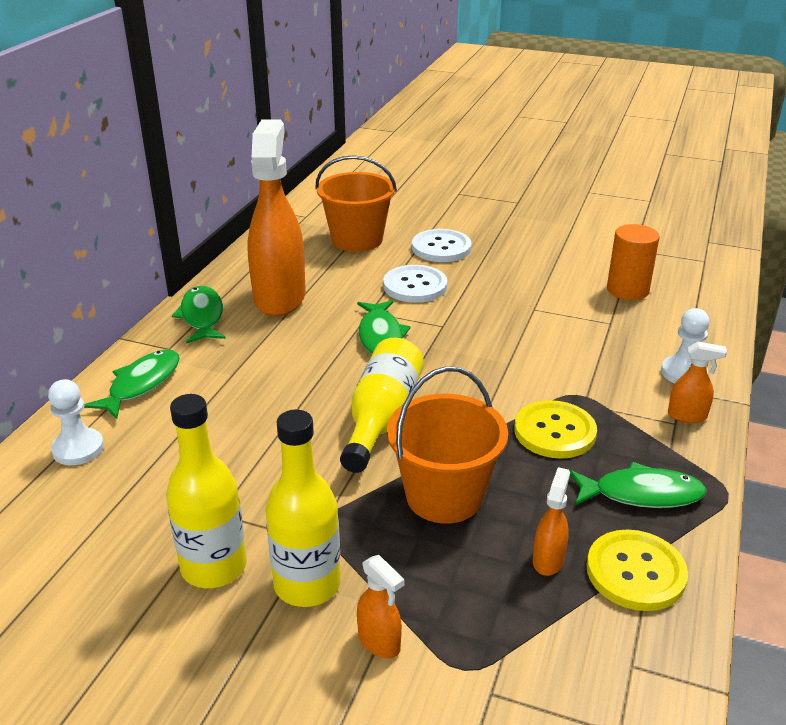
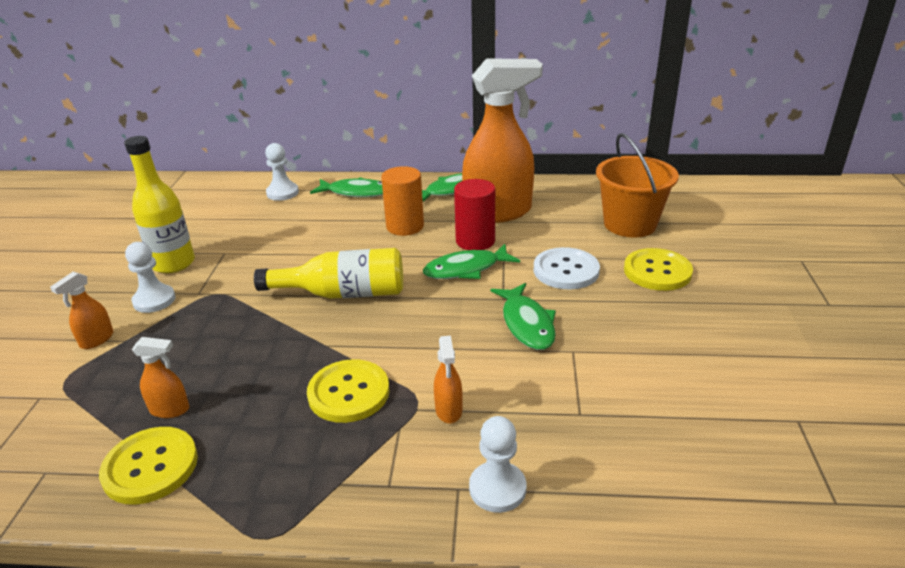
camera: 75 degrees right, 0 degrees up
yellow bottle [265,409,341,607] -> white pawn [125,242,175,313]
orange bucket [387,366,508,523] -> none
white button [412,229,472,262] -> yellow button [624,248,693,291]
green fish [569,462,706,508] -> green fish moved to [491,283,556,350]
orange cylinder [607,224,660,300] -> orange cylinder moved to [381,166,424,236]
orange spray bottle [668,341,727,423] -> orange spray bottle moved to [434,335,463,423]
none -> red cylinder [454,179,495,250]

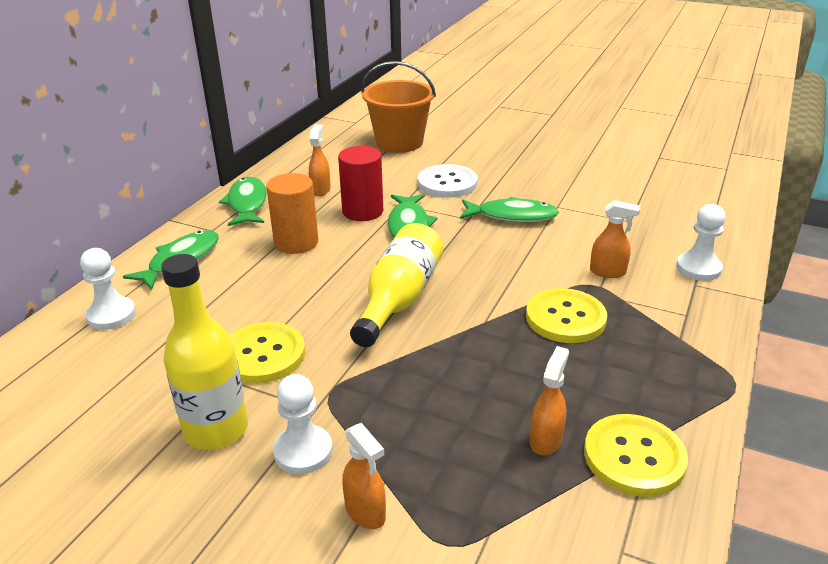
camera: 70 degrees left, 0 degrees up
orange spray bottle [462,58,543,223] -> orange spray bottle [309,124,331,196], size x0.41
yellow button [624,248,693,291] -> yellow button moved to [229,322,305,383]

